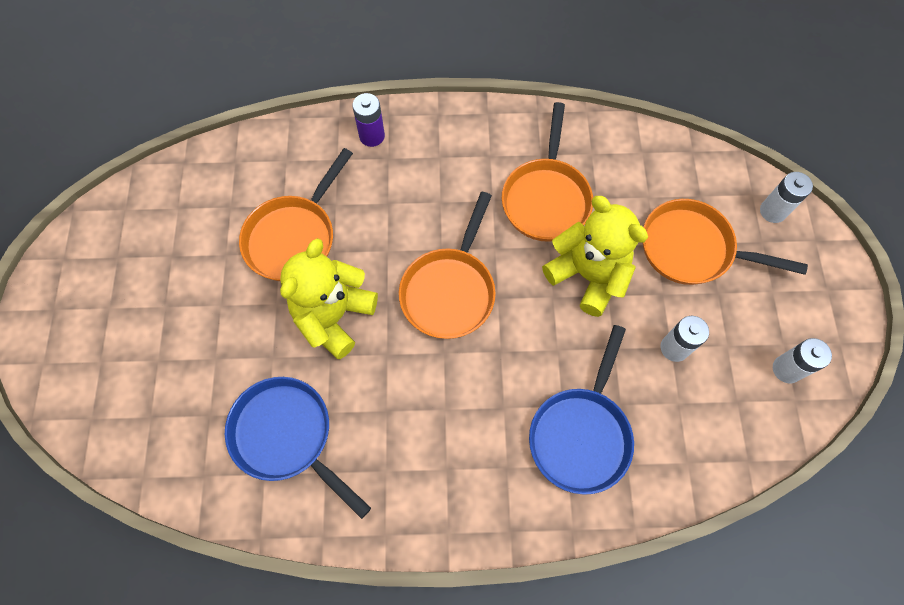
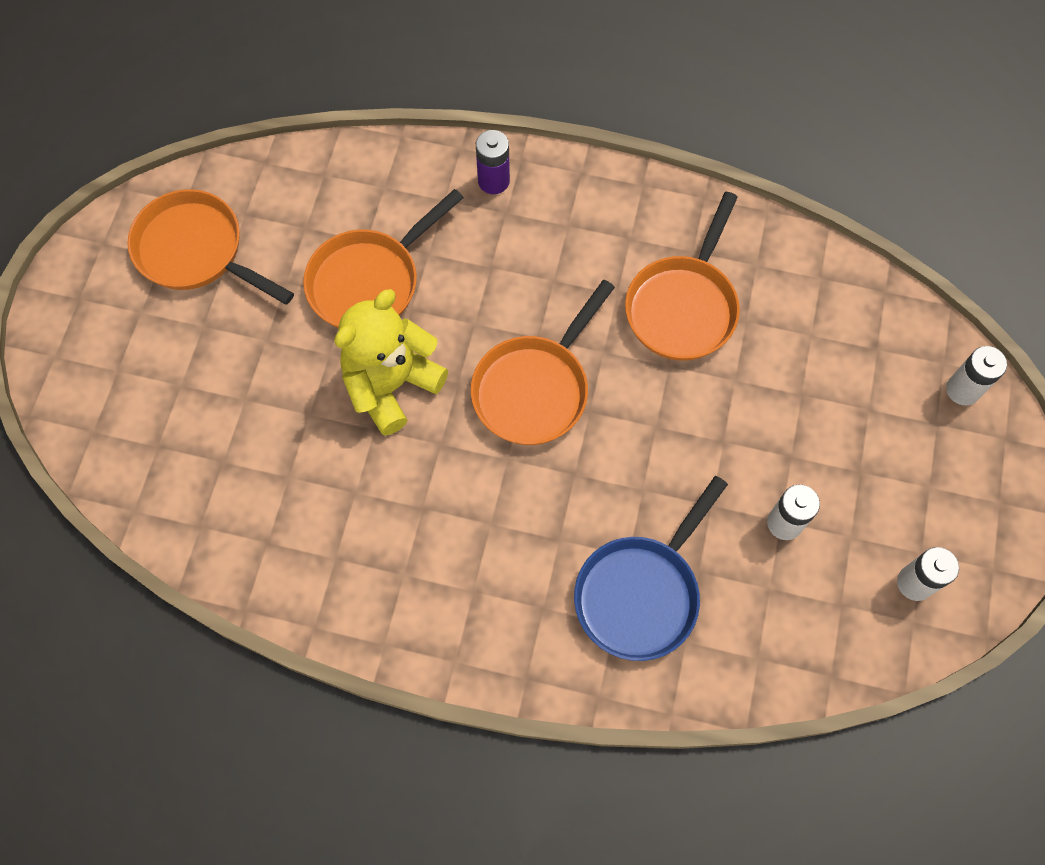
camera: 15 degrees right, 0 degrees up
blue pan [225,377,371,519] -> none
yellow teddy bear [542,196,648,317] -> none
orange pan [643,199,808,285] -> orange pan moved to [127,189,294,305]

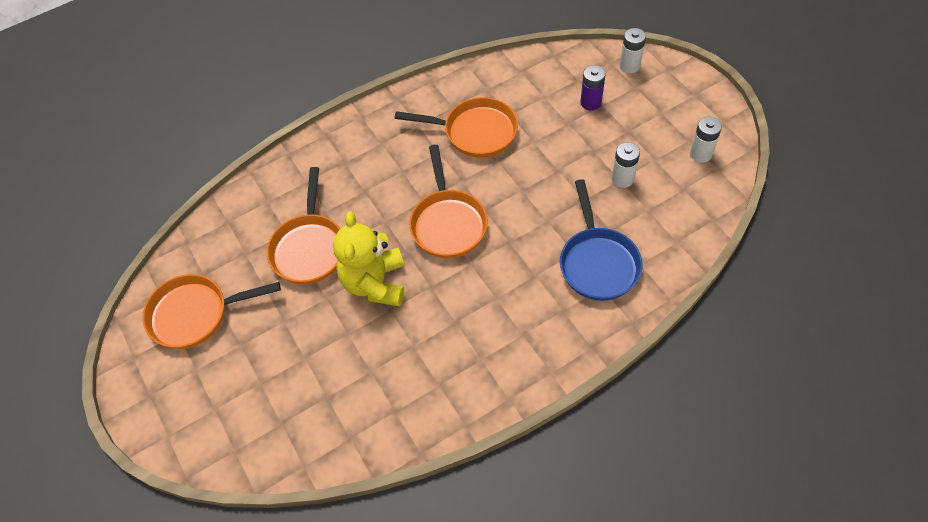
camera: 40 degrees left, 10 degrees down
purple battery [476,130,510,194] -> purple battery moved to [580,65,606,111]
orange pan [625,192,740,361] -> orange pan turned 60 degrees counterclockwise [394,97,518,158]

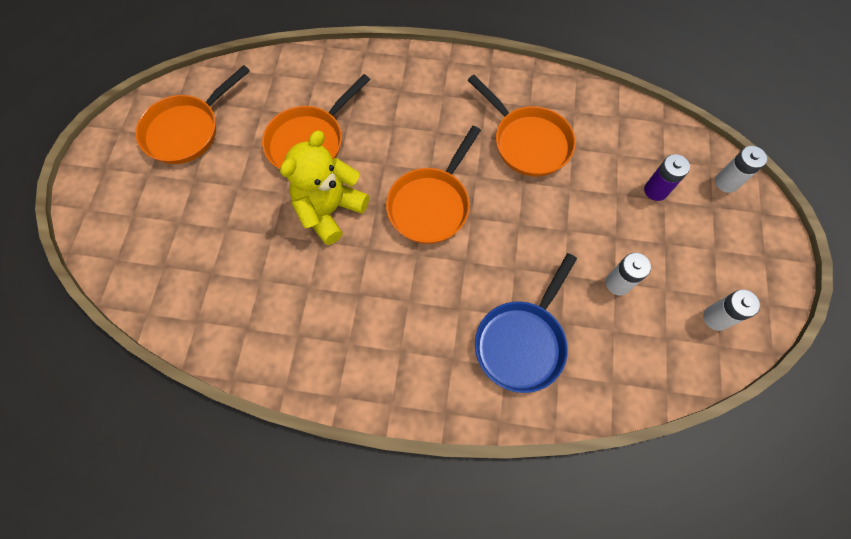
camera: 35 degrees right, 10 degrees up
orange pan [142,274,281,349] -> orange pan turned 75 degrees counterclockwise [136,65,250,164]

